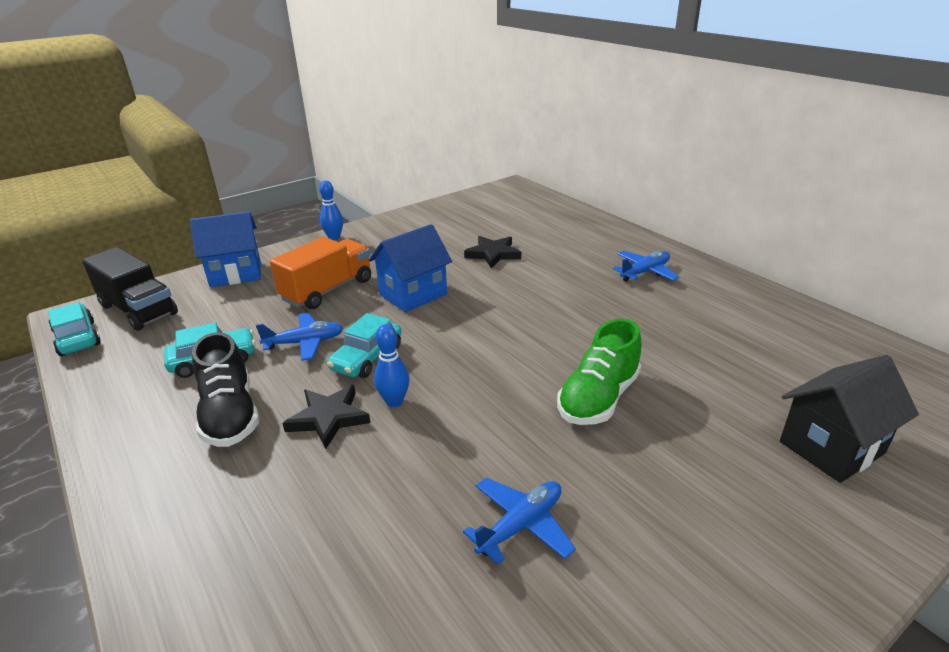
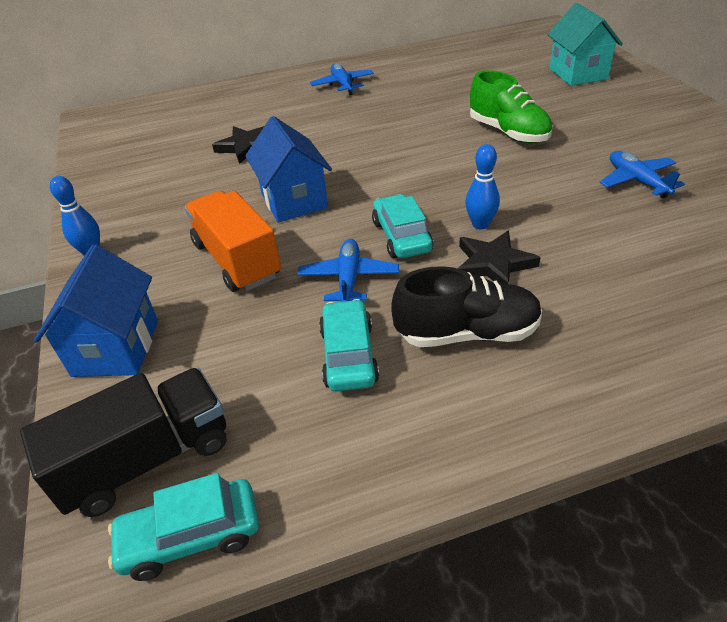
camera: 70 degrees left, 10 degrees up
turquoise car [327,313,401,378] -> turquoise car turned 150 degrees counterclockwise [372,194,433,258]
black house [780,355,919,483] -> turquoise house [547,3,623,86]

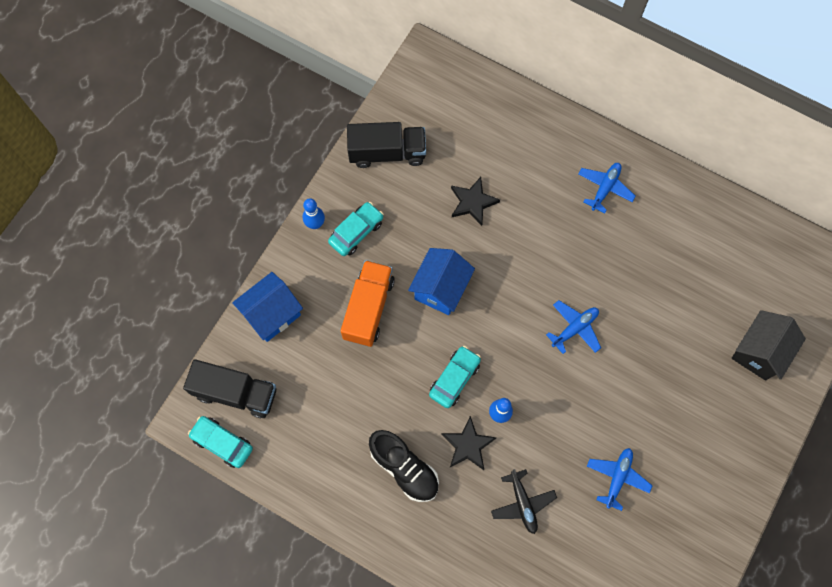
camera: 45 degrees right, 30 degrees up
blue plane [298,239,399,302] -> blue plane moved to [546,300,601,354]
turquoise car [319,299,379,391] -> turquoise car moved to [328,202,384,256]
green shoe [470,70,552,143] -> none
turquoise house [547,3,623,86] -> black house [732,310,806,381]
none -> black truck [347,122,426,168]
none -> black plane [491,469,557,534]

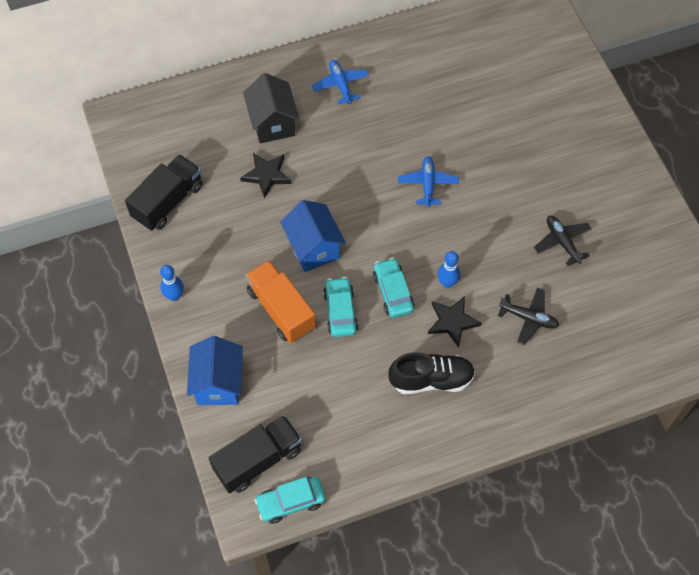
camera: 50 degrees left, 10 degrees down
turquoise car [328,202,384,256] -> turquoise car moved to [323,277,358,337]
blue plane [587,448,652,511] -> black plane [534,215,592,266]
black house [732,310,806,381] -> black house moved to [243,73,299,143]

